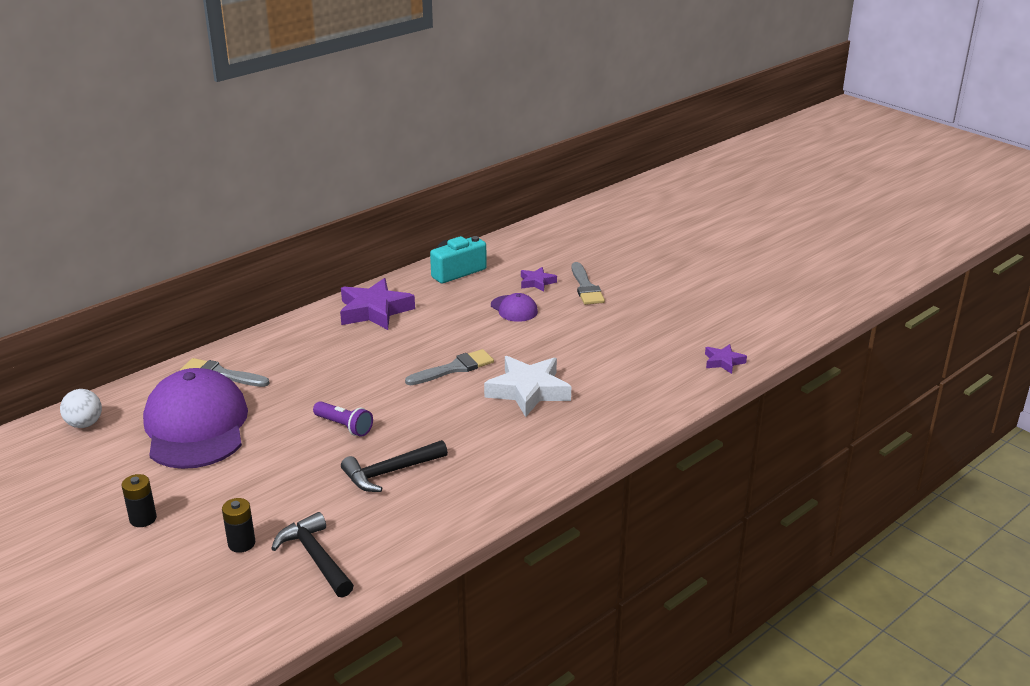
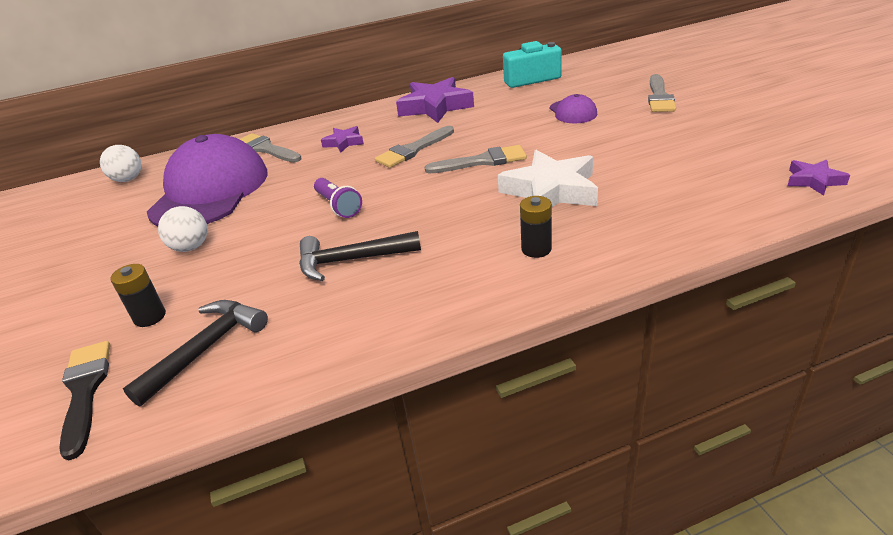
camera: 25 degrees right, 5 degrees up
black battery [122,474,157,527] -> black battery moved to [520,196,552,258]
black hammer [271,512,354,598] -> black hammer turned 45 degrees clockwise [123,300,268,407]
purple star [521,267,557,292] -> purple star moved to [321,126,364,153]
none -> black brush [59,341,110,460]
none -> white ball [158,206,207,252]
none -> grey brush [375,126,454,168]

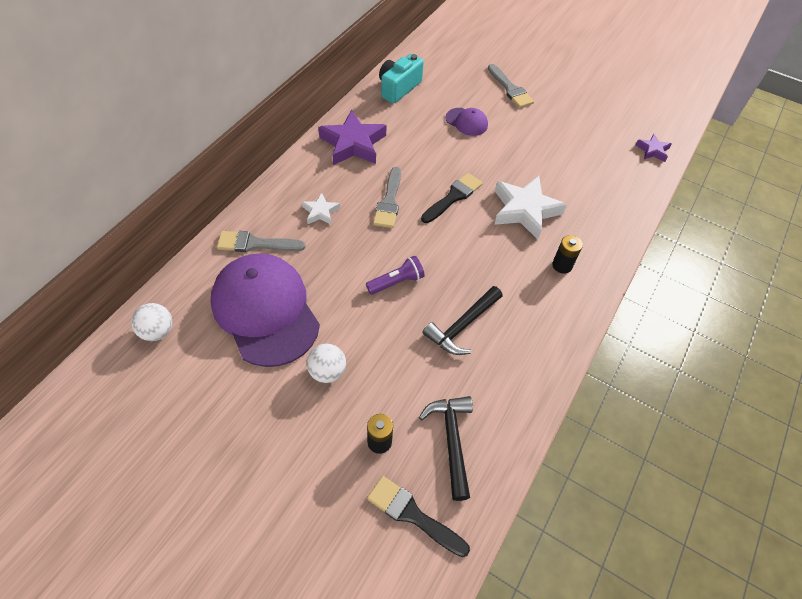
camera: 45 degrees left, 20 degrees up
purple flashlight [314,178,362,218] -> purple flashlight turned 45 degrees counterclockwise [366,255,424,295]
purple star [321,126,364,153] -> white star [302,193,340,225]
grey brush [425,145,527,173] -> black brush [421,173,483,223]

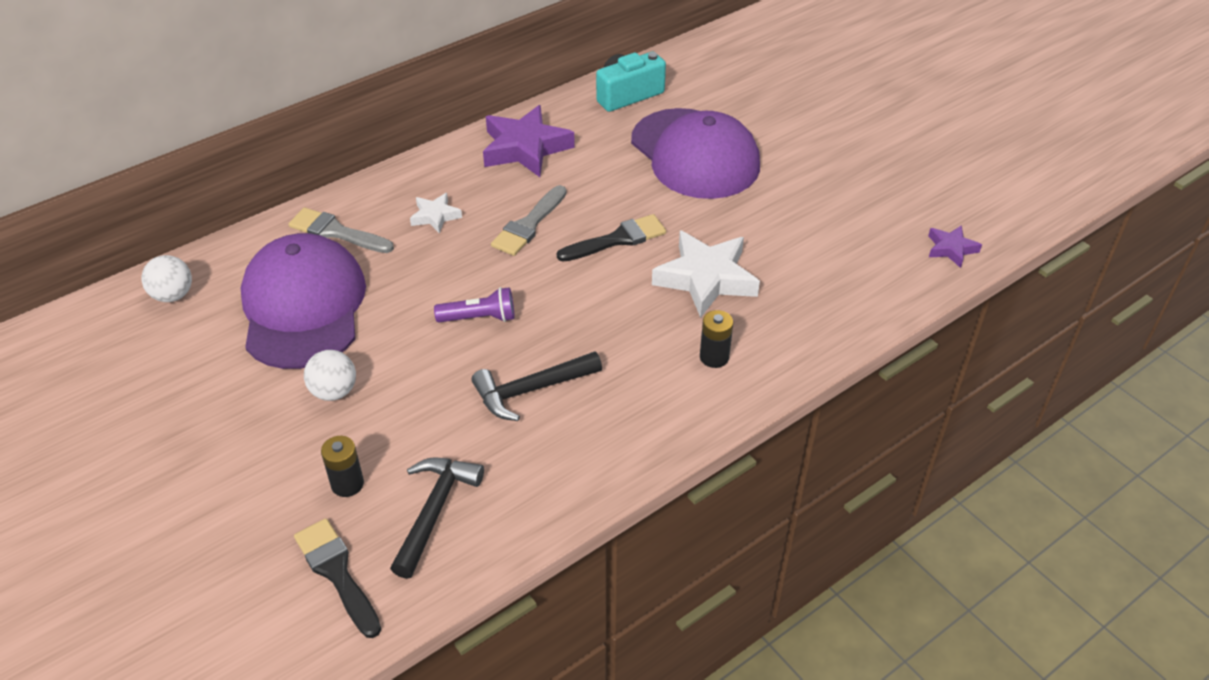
camera: 25 degrees right, 10 degrees down
purple cap [445,108,488,136] -> purple cap [631,108,760,199], size x2.26
grey brush [488,64,534,108] -> none

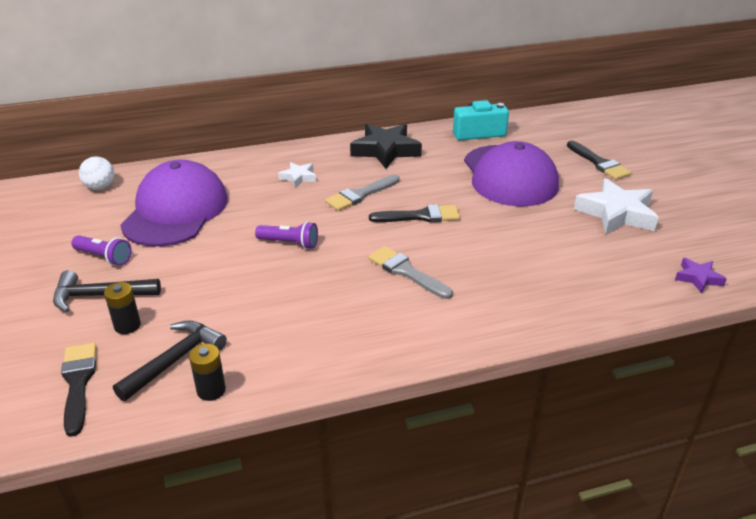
camera: 20 degrees right, 10 degrees down
grey brush [289,207,394,253] -> grey brush moved to [368,246,453,299]
white ball [304,350,356,401] -> none
black hammer [472,351,602,421] -> black hammer moved to [53,270,161,312]
purple star [483,105,575,177] -> black star [350,124,422,169]
white star [652,230,760,318] -> white star moved to [574,178,659,234]
black battery [700,310,733,368] -> black battery moved to [189,344,226,401]
none -> purple flashlight [71,235,131,266]
none -> black brush [567,141,632,180]

